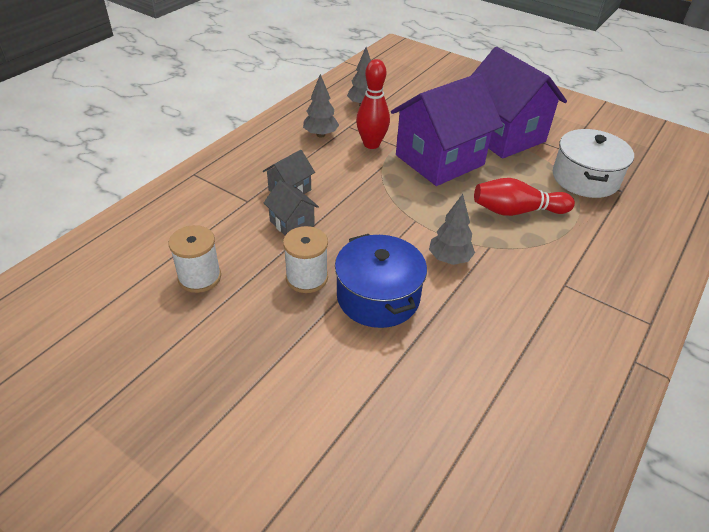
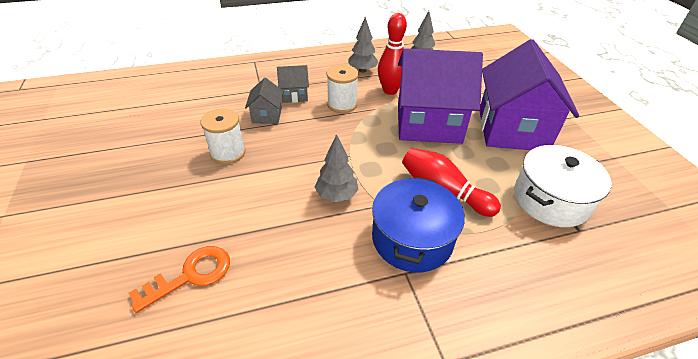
camera: 40 degrees right, 0 degrees up
white spool [169,225,221,293] -> white spool moved to [327,65,358,113]
blue pot [335,234,427,328] -> blue pot moved to [372,177,465,272]
none -> orange key [129,246,230,313]

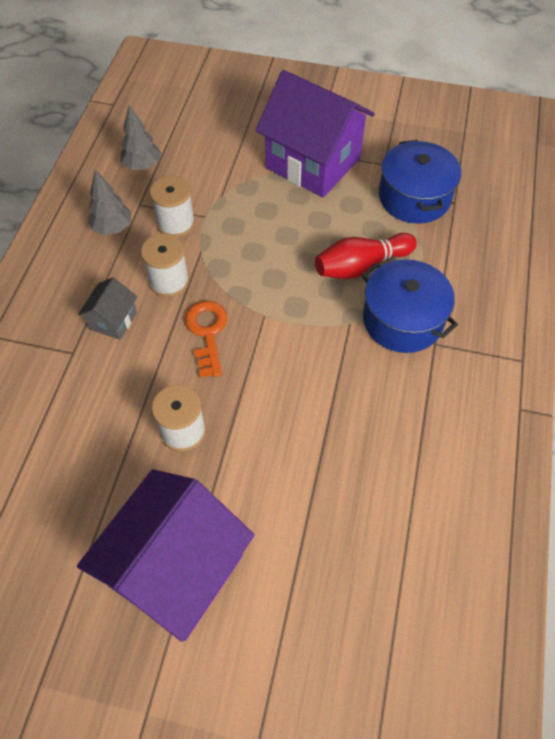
camera: 60 degrees left, 15 degrees up
orange key [129,246,230,313] -> orange key moved to [185,301,228,377]
grey house [245,78,283,124] -> none
grey tree [315,134,359,202] -> none
red bowling pin [378,13,407,95] -> white spool [150,175,195,237]
purple house [398,48,483,144] -> purple house moved to [77,469,255,642]
white pot [514,145,612,227] -> blue pot [379,140,461,224]

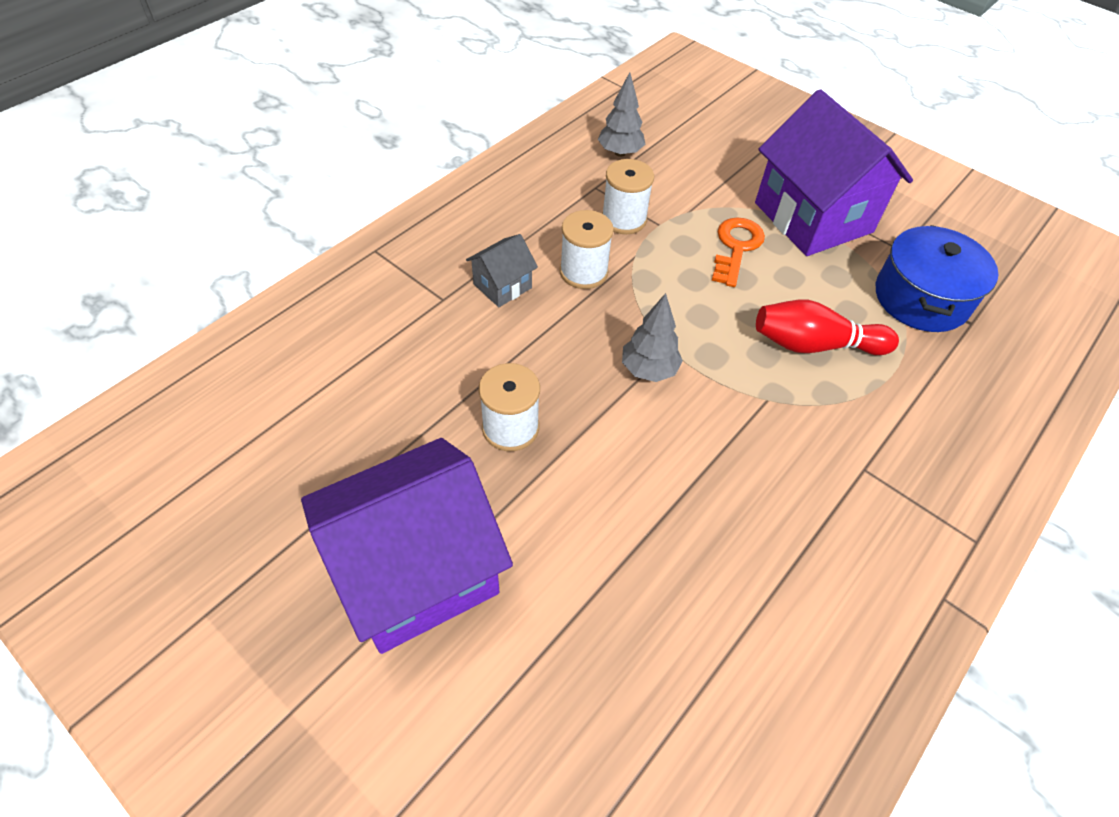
camera: 25 degrees right, 5 degrees down
grey tree [88,169,132,235] -> grey tree moved to [622,293,683,382]
orange key [185,301,228,377] -> orange key moved to [712,217,765,287]
blue pot [362,259,458,353] -> none

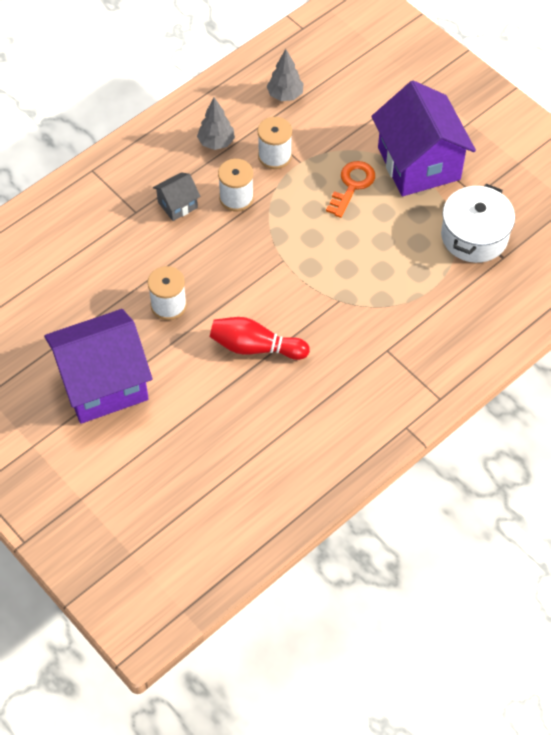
camera: 10 degrees right, 5 degrees up
grey tree [622,293,683,382] -> grey tree moved to [197,98,235,150]
red bowling pin [756,300,899,355] -> red bowling pin moved to [210,317,310,360]
blue pot [876,225,998,332] -> white pot [441,184,515,263]

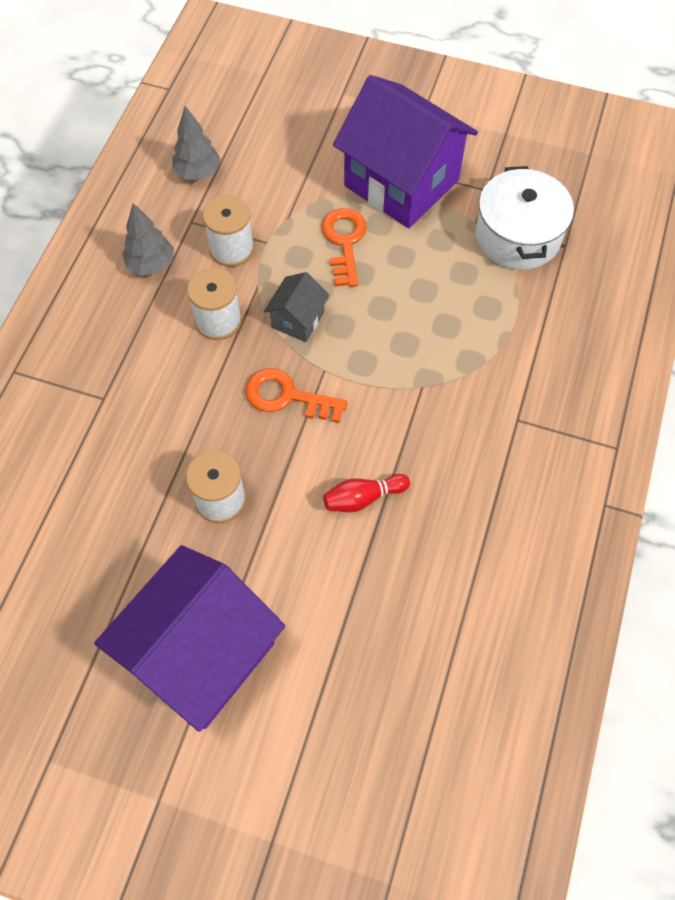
camera: 30 degrees left, 5 degrees up
grey house [153,172,201,221] -> grey house moved to [264,272,330,342]
red bowling pin [210,317,310,360] -> red bowling pin [323,474,410,512], size x0.64
none -> orange key [245,368,348,423]

